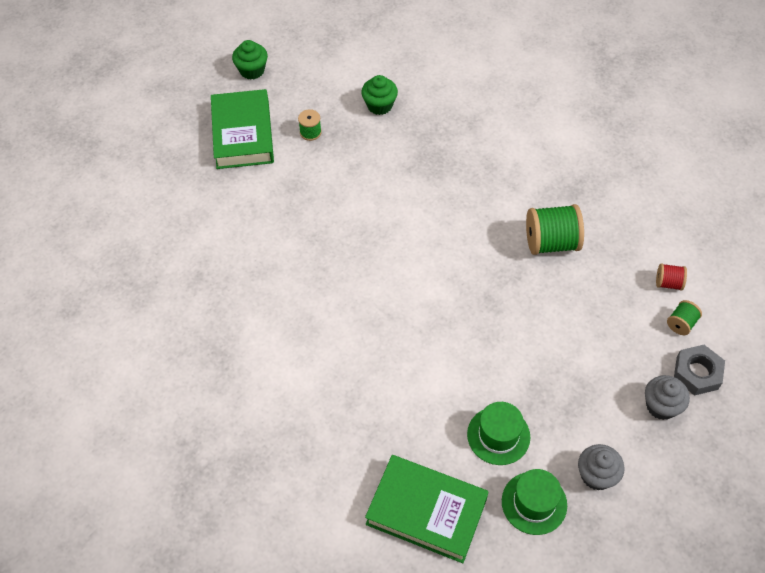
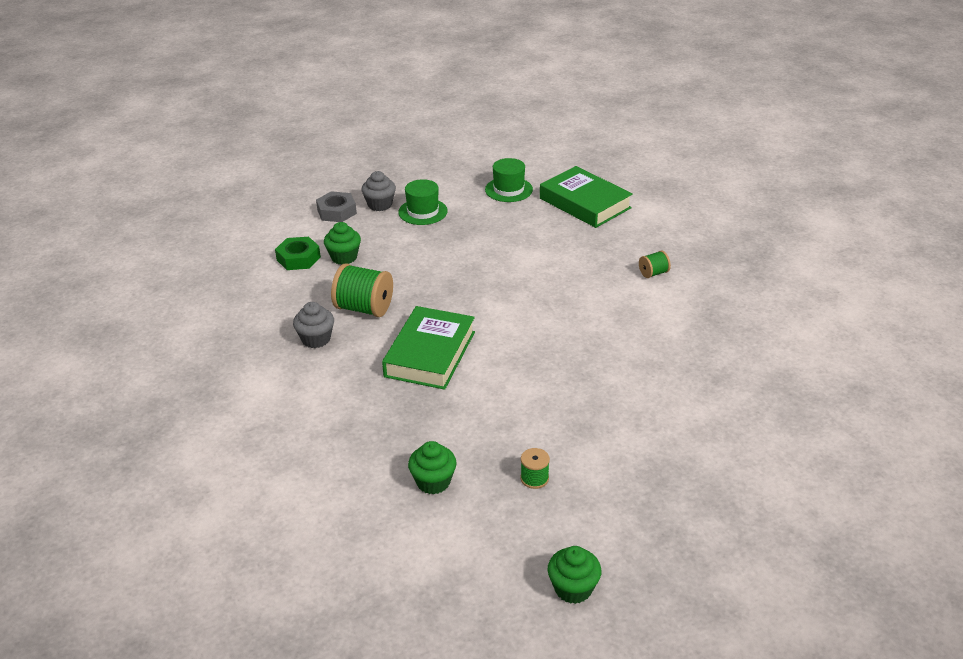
camera: 155 degrees left, 20 degrees down
green book [211,89,274,169] -> green book moved to [382,306,475,390]
green hat [467,402,530,465] -> green hat moved to [398,179,448,225]
grey cupcake [578,444,625,490] -> grey cupcake moved to [293,302,334,348]
red spool [656,263,687,291] -> green nut [275,237,321,270]
green spool [667,300,702,335] -> green spool moved to [639,251,671,278]
none -> green cupcake [324,222,361,264]

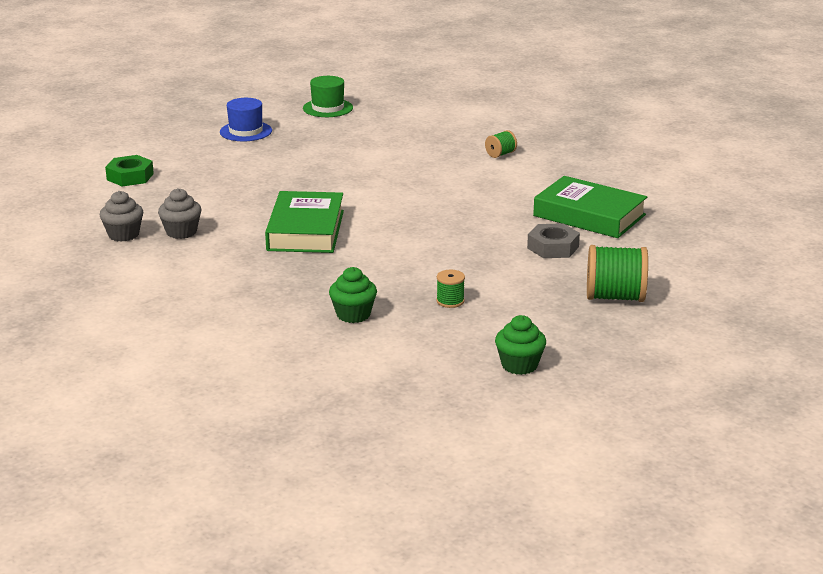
camera: 15 degrees left, 10 degrees down
grey nut [316,191,357,222] -> grey nut moved to [527,223,580,258]
green cupcake [324,222,361,264] -> none
green spool [331,263,393,317] -> green spool moved to [587,245,648,302]
grey cupcake [361,171,396,211] -> grey cupcake moved to [100,191,143,242]
green hat [398,179,448,225] -> blue hat [220,98,272,141]
green book [540,166,633,228] -> green book moved to [533,176,647,238]

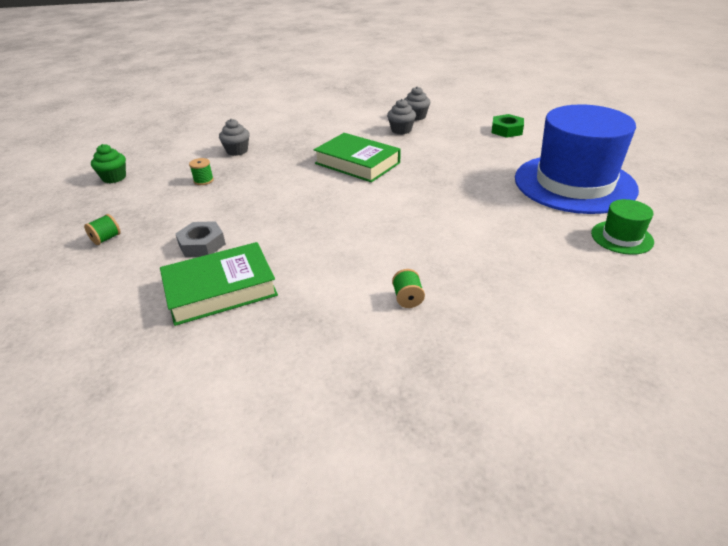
camera: 125 degrees right, 10 degrees up
blue hat [220,98,272,141] -> blue hat [515,104,639,214], size x2.35
green cupcake [329,267,377,323] -> grey cupcake [219,119,250,156]
green spool [587,245,648,302] -> green spool [84,214,121,245], size x0.51

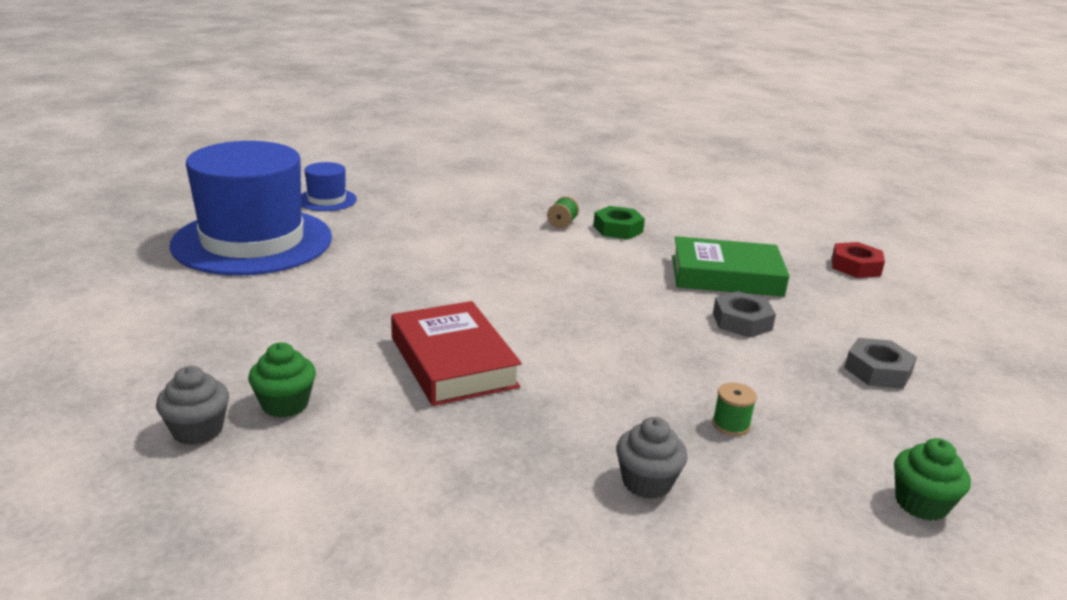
camera: 155 degrees left, 10 degrees down
green spool [84,214,121,245] -> grey nut [844,338,917,389]
green book [314,133,400,182] -> red book [391,301,522,406]
grey cupcake [387,99,416,134] -> green cupcake [248,342,316,418]
green nut [491,114,524,138] -> green nut moved to [593,206,645,239]
green hat [591,199,654,255] -> blue hat [301,162,357,211]
none -> red nut [832,242,885,278]

